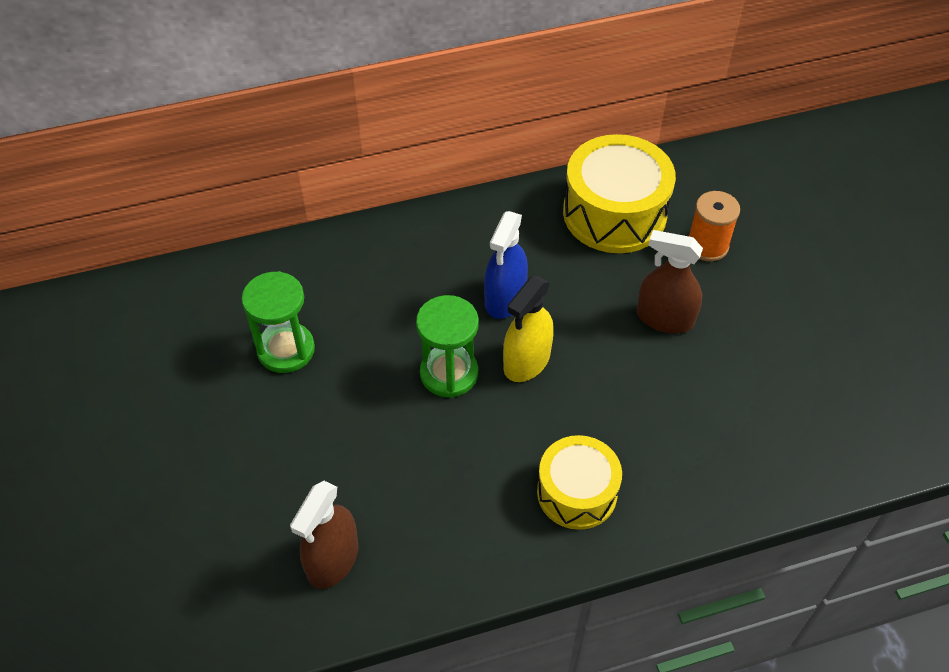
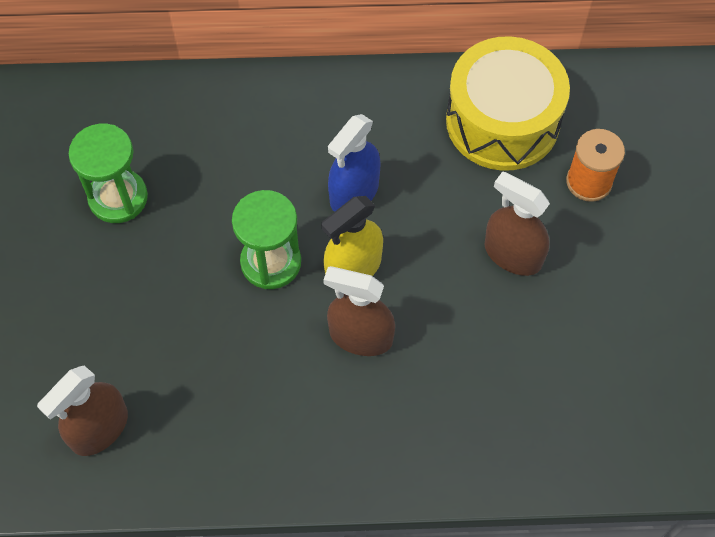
camera: 15 degrees right, 10 degrees up
yellow drum [537,435,622,530] -> none
none -> brown spray bottle [323,266,395,356]

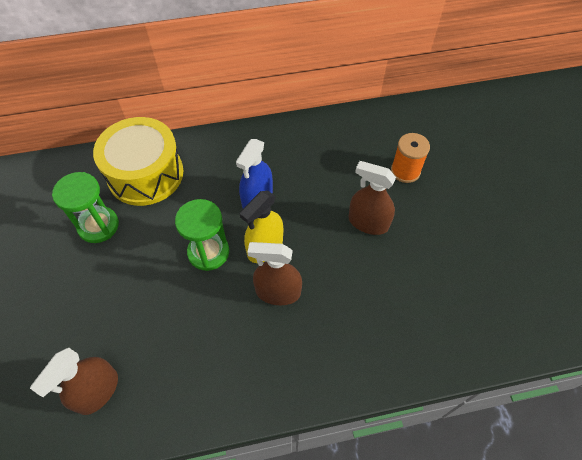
camera: 10 degrees left, 5 degrees down
yellow drum [446,36,570,171] -> yellow drum moved to [93,117,183,206]

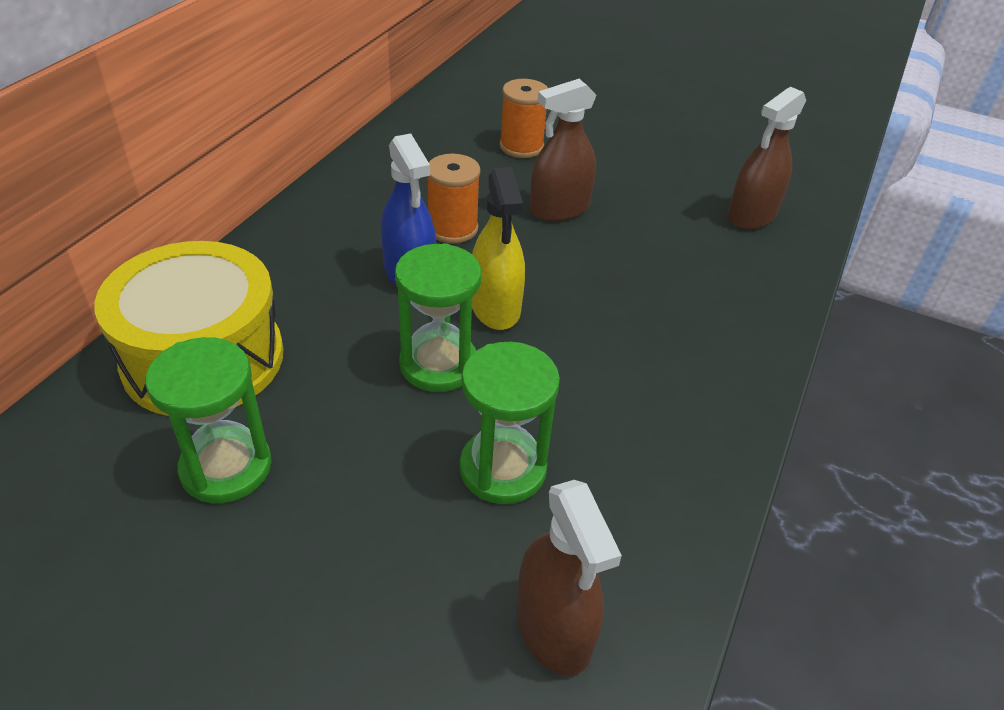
camera: 55 degrees left, 15 degrees down
brown spray bottle [247,242,302,305] -> brown spray bottle moved to [728,87,806,230]
none -> orange spool [427,154,480,243]
none -> green hourglass [460,342,560,504]

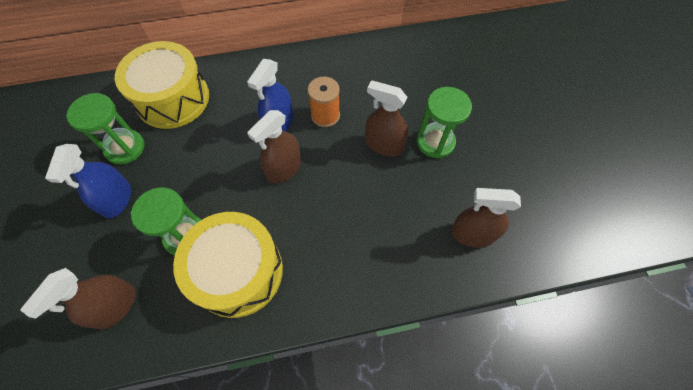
camera: 55 degrees right, 20 degrees up
green hourglass [395,243,481,392] -> green hourglass moved to [417,87,472,158]
yellow spray bottle [472,167,525,330] -> brown spray bottle [247,110,301,184]
orange spool [500,79,548,158] -> none
none -> blue spray bottle [45,144,131,218]
none -> yellow drum [173,212,283,318]

